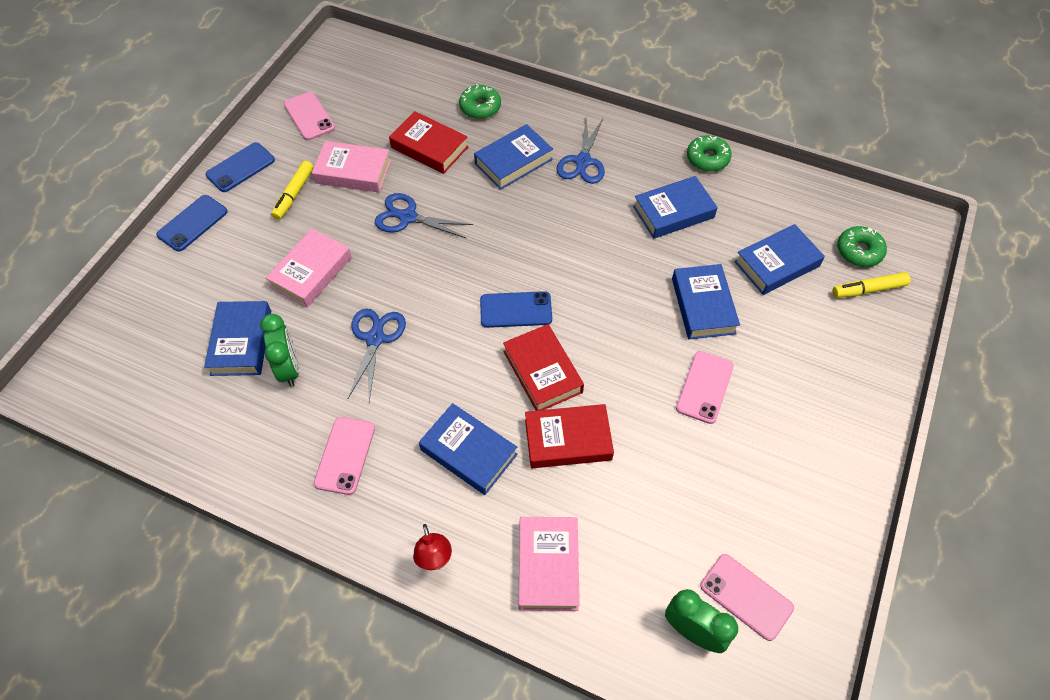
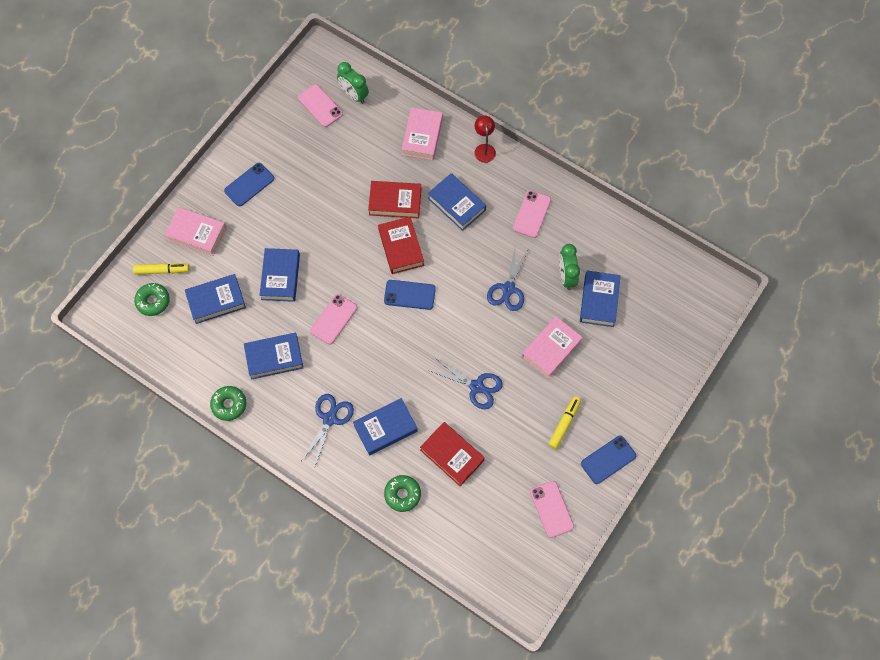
camera: 170 degrees left, 10 degrees up
blue phone [156,195,228,252] -> blue phone moved to [224,163,274,207]
pink book [312,141,391,192] -> pink book moved to [164,207,226,256]
pink phone [676,351,734,424] -> pink phone moved to [310,294,357,345]

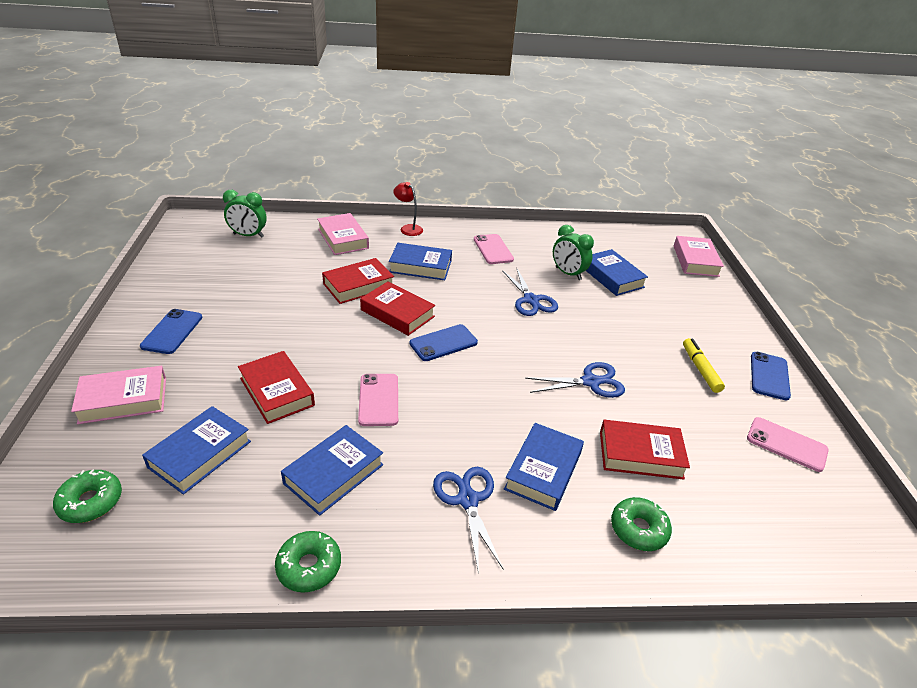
camera: 40 degrees left, 30 degrees down
yellow marker [133,263,190,275] -> none
blue book [259,248,300,302] -> red book [238,351,315,424]
pink phone [298,84,343,127] -> none
pink book [522,316,583,379] -> pink book moved to [674,236,724,277]

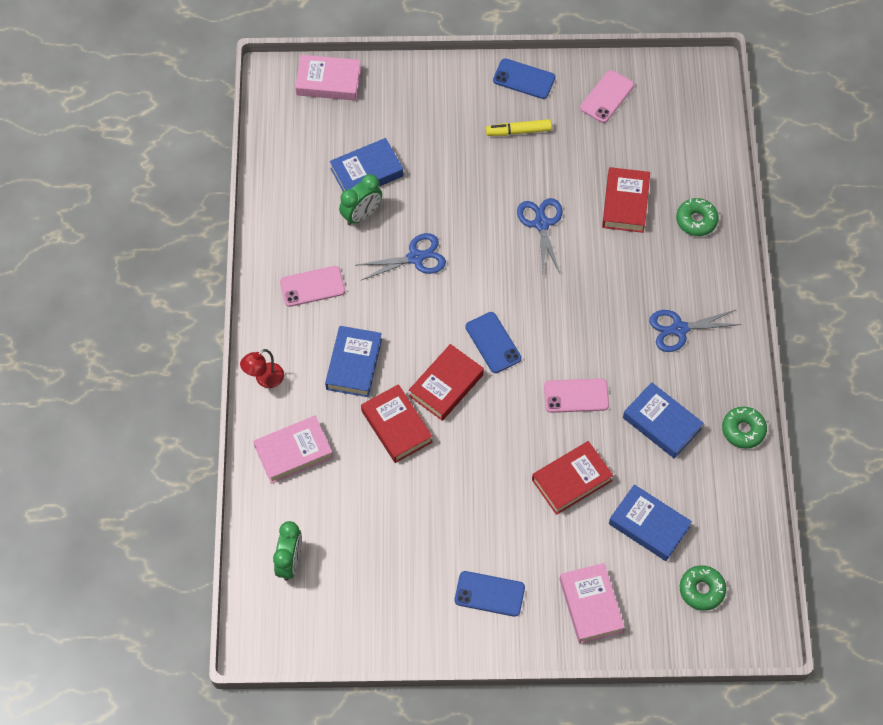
camera: 85 degrees left, 25 degrees up
blue book [504,423,584,511] -> none

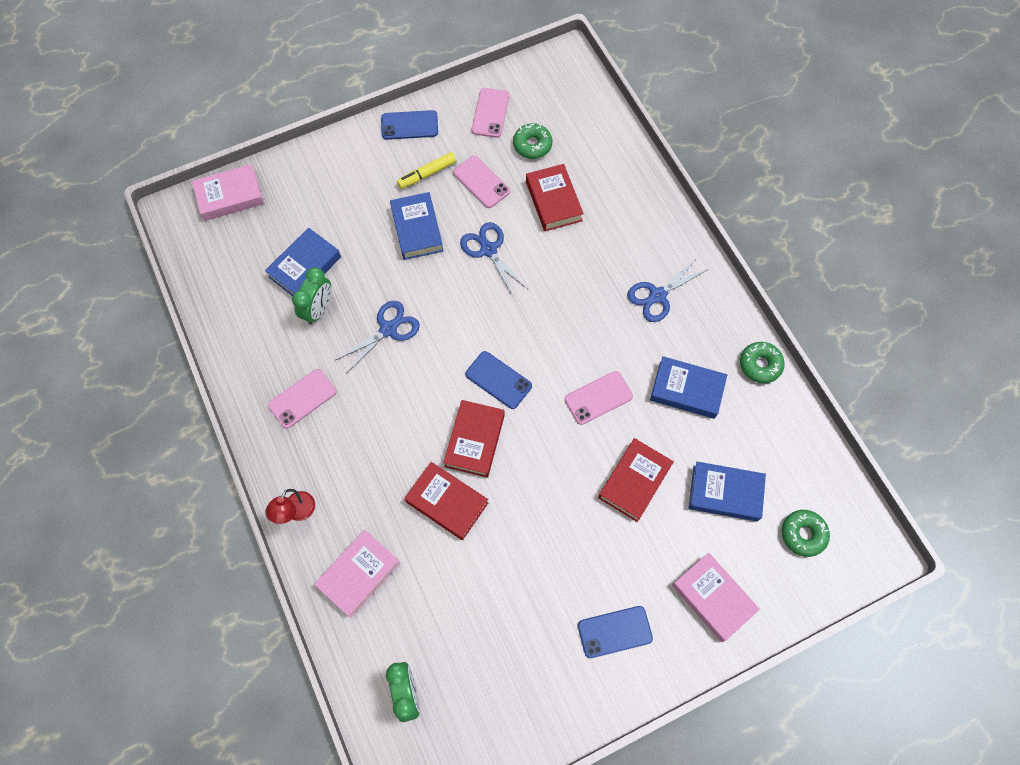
camera: 25 degrees left, 5 degrees up
blue book [325,326,382,397] -> blue book moved to [390,192,444,260]
green donut [676,198,719,236] -> green donut moved to [513,123,552,159]
none -> pink phone [453,156,510,208]

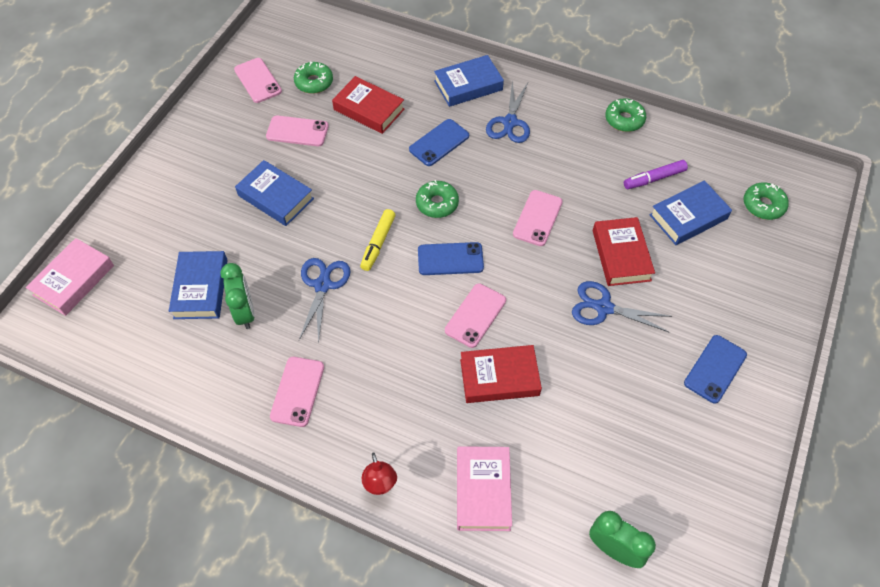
camera: 40 degrees left, 10 degrees down
blue phone [381,110,438,140] -> blue phone moved to [409,119,469,166]
yellow marker [397,152,457,189] -> yellow marker moved to [360,209,395,271]
red book [444,400,505,478] -> pink phone [445,283,506,348]
blue scissors [460,222,527,298] -> blue scissors moved to [572,281,672,332]
blue book [650,356,727,419] -> blue book moved to [434,55,504,107]
pink book [672,553,760,642] -> none
none -> green donut [416,180,459,218]
none -> purple marker [624,160,688,189]

